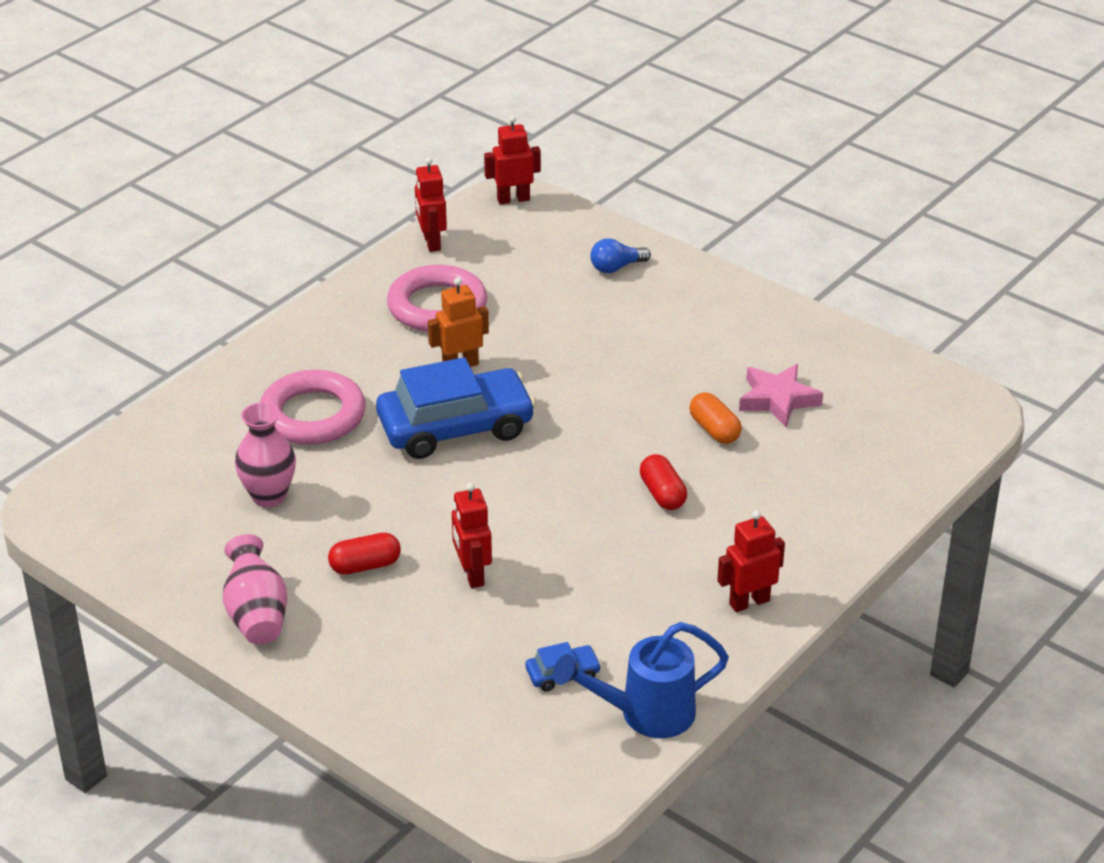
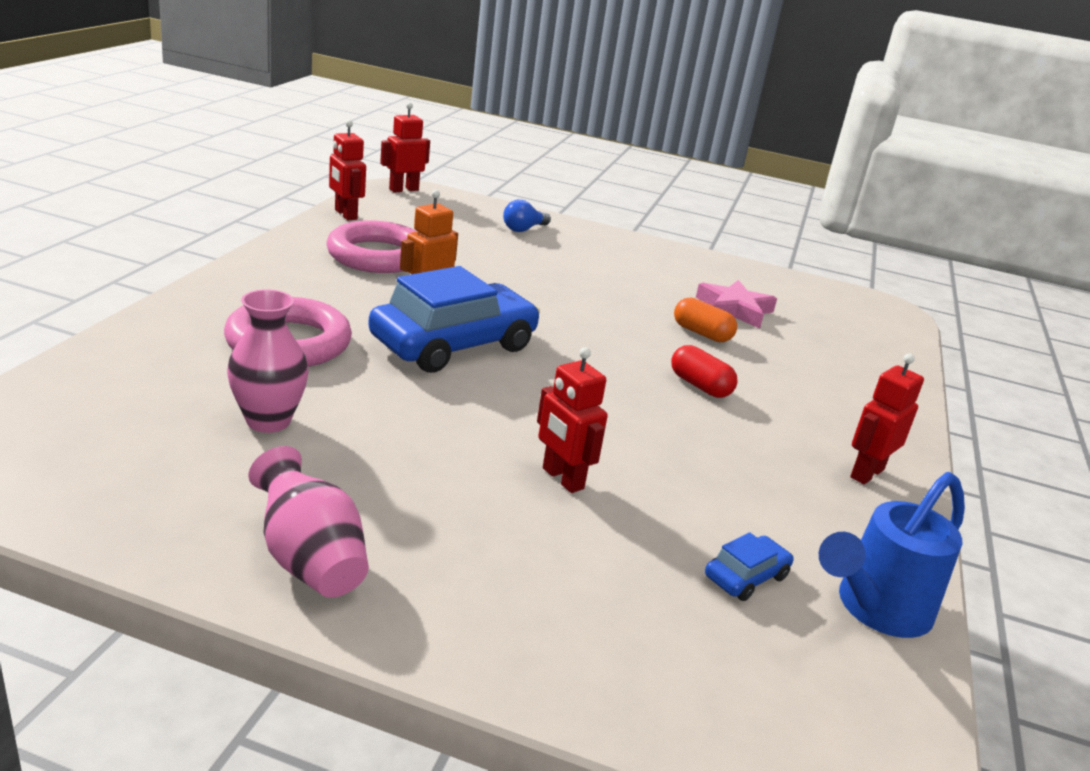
camera: 25 degrees left, 10 degrees down
red capsule [328,533,401,575] -> none

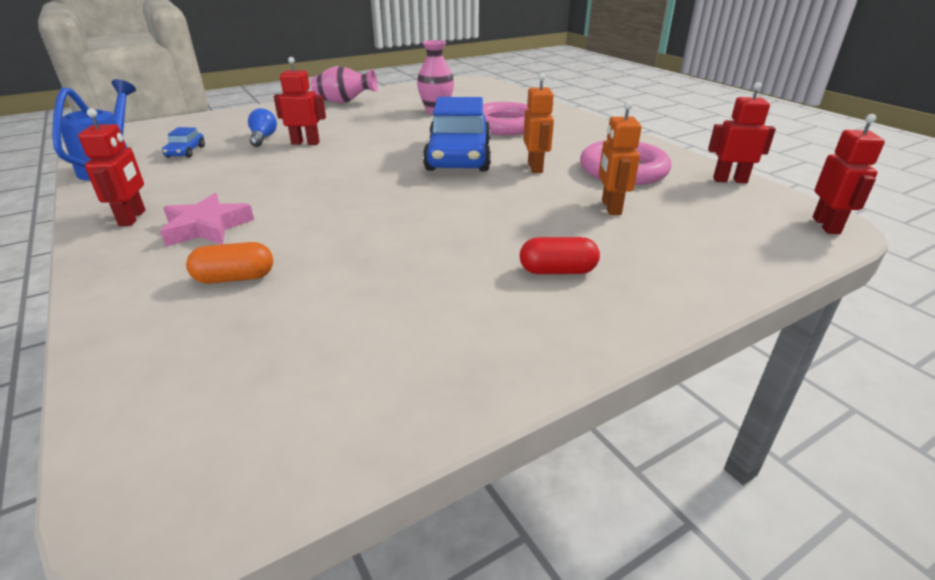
camera: 135 degrees right, 5 degrees up
blue light bulb [503,200,551,232] -> blue light bulb moved to [248,108,277,147]
red capsule [671,345,738,398] -> red capsule moved to [520,237,600,274]
orange capsule [674,297,737,342] -> orange capsule moved to [186,242,273,284]
pink star [696,280,777,329] -> pink star moved to [160,193,254,246]
none -> orange robot [599,101,642,215]

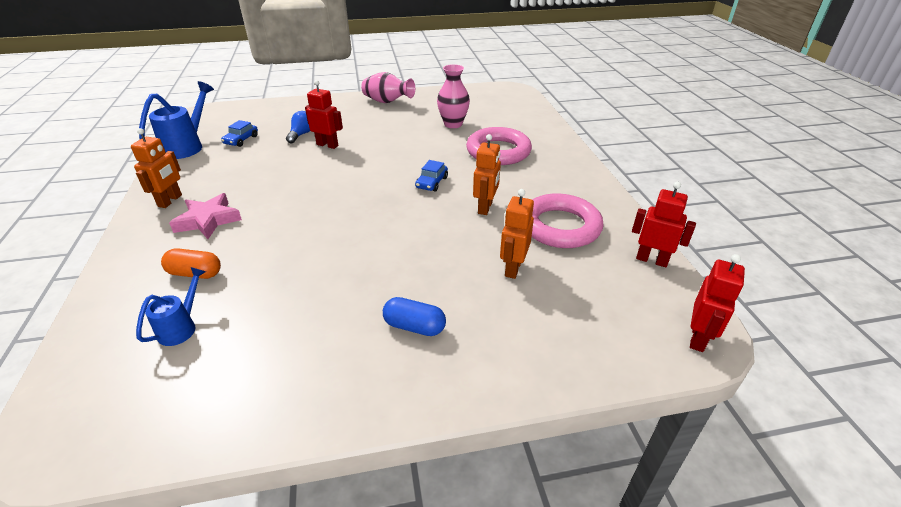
camera: 20 degrees right, 5 degrees up
red robot [78,108,145,226] -> orange robot [131,128,182,208]
blue car [423,97,491,171] -> blue car [415,160,448,192], size x0.42
red capsule [520,237,600,274] -> blue capsule [383,297,446,336]
none -> blue watering can [136,267,206,346]

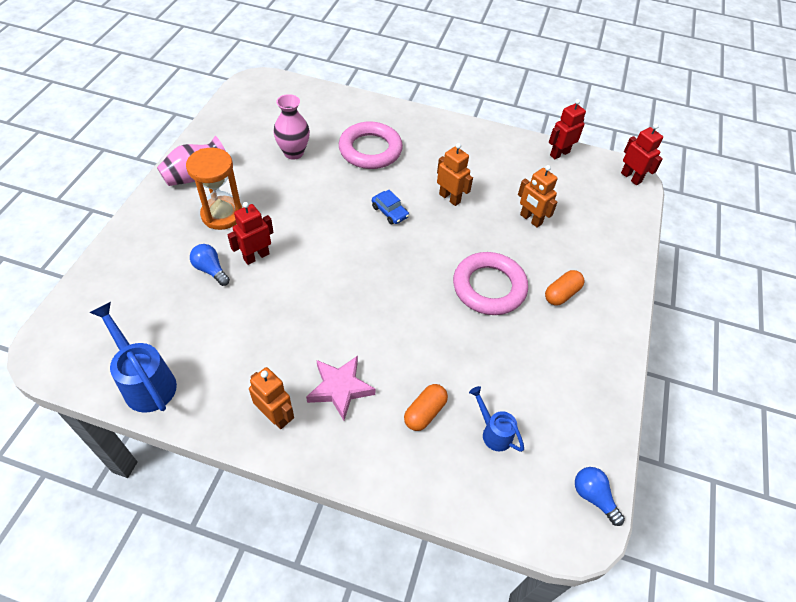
camera: 65 degrees left, 15 degrees up
blue car [221,120,258,147] -> none
blue capsule [383,297,446,336] -> orange capsule [545,270,585,306]
pink ring [532,193,604,248] -> pink ring moved to [453,252,528,315]
none -> orange hourglass [186,148,242,230]
none -> blue light bulb [575,467,625,526]

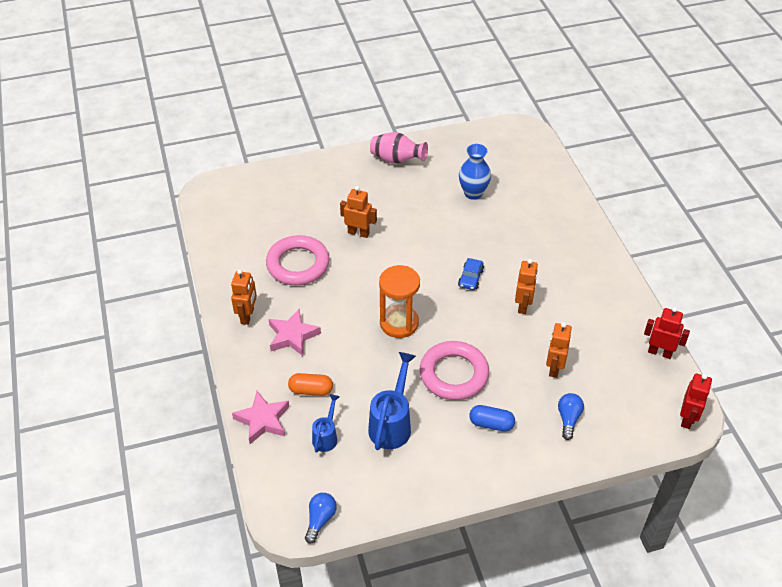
camera: 60 degrees right, 5 degrees down
blue watering can [89,302,177,413] -> blue watering can moved to [368,352,416,450]
orange hourglass [186,148,242,230] -> orange hourglass moved to [379,265,420,338]
blue light bulb [190,244,230,286] -> blue light bulb moved to [558,393,584,440]
red robot [227,202,274,265] -> orange robot [340,186,377,238]
pink vase [273,94,310,160] -> blue vase [459,144,491,200]
pink ring [339,122,403,169] -> pink ring moved to [266,235,330,286]
orange capsule [545,270,585,306] -> blue capsule [469,405,515,432]
none -> pink star [232,391,290,444]

